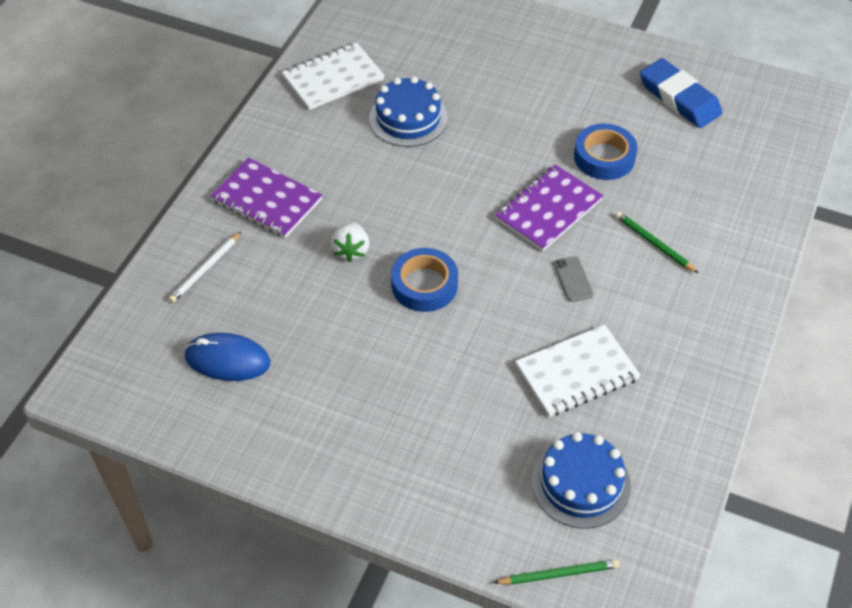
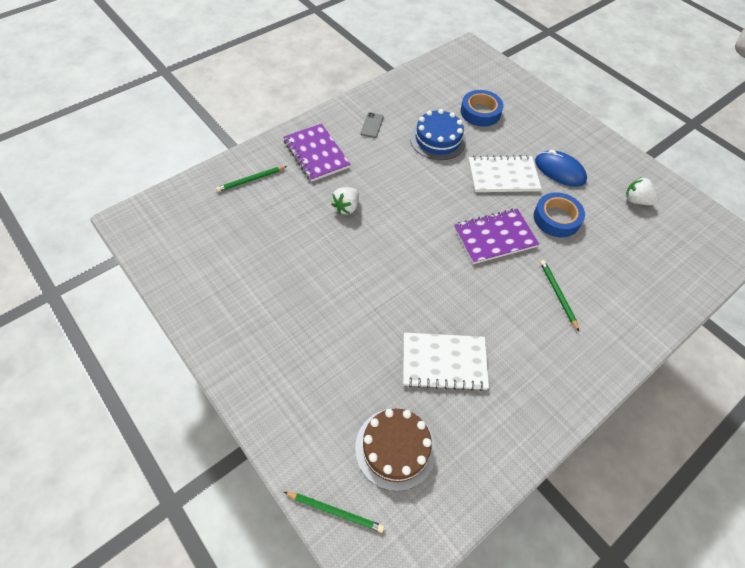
camera: 25 degrees right, 5 degrees up
white pencil [169,231,242,303] -> green pencil [216,166,287,192]
blue mouse [184,333,270,381] -> blue mouse moved to [535,150,587,187]
white notebook [282,42,385,110] -> white notebook moved to [468,155,542,192]
blue tape [391,248,458,312] -> blue tape moved to [460,90,503,127]
blue cake [532,432,631,529] -> brown cake [355,409,436,491]
grey phone [554,256,593,302] -> grey phone moved to [361,112,384,138]
blue eraser [640,58,723,128] -> white strawberry [626,177,659,205]

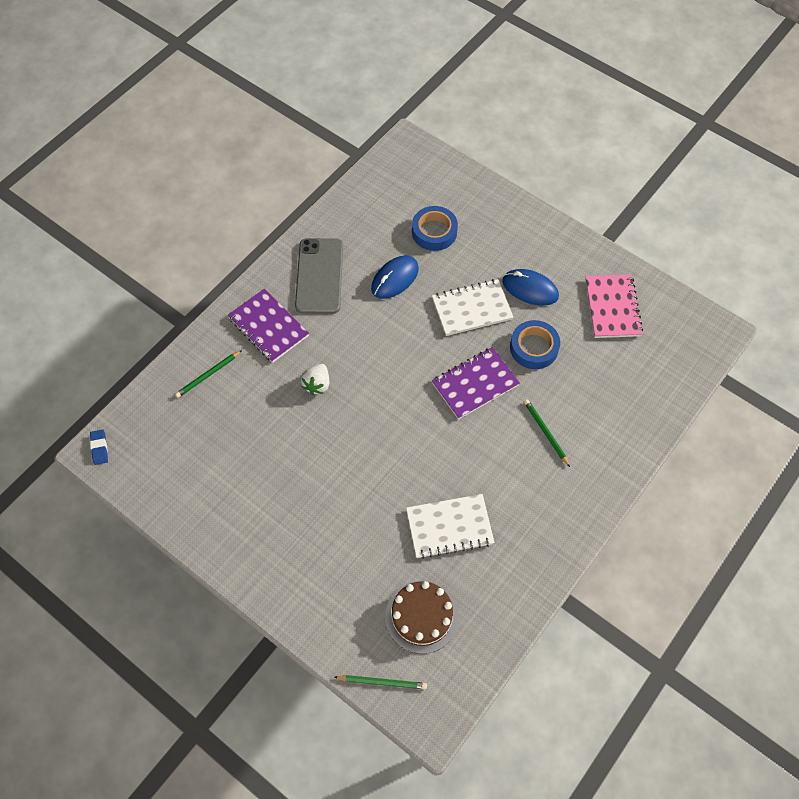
camera: 10 degrees left, 5 degrees up
grey phone [361,112,384,138] -> grey phone [295,238,343,314], size x2.35
blue cake [410,109,466,160] -> blue mouse [371,255,419,299]
white strawberry [626,177,659,205] -> pink notebook [585,275,643,338]
none -> blue eraser [90,429,108,465]

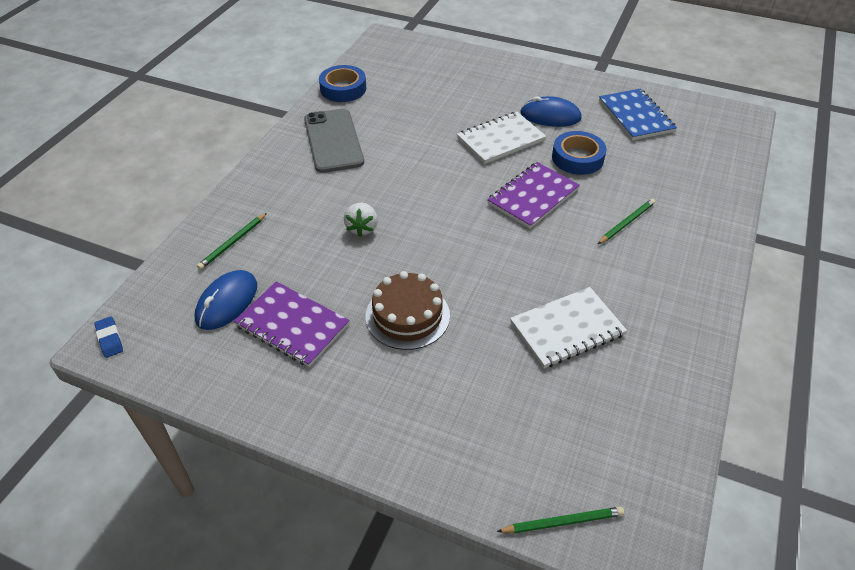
camera: 15 degrees left, 15 degrees down
purple notebook [228,289,309,363] -> purple notebook moved to [234,281,350,367]
blue mouse [371,255,419,299] -> blue mouse moved to [195,270,257,330]
brown cake [385,581,459,654] -> brown cake moved to [365,271,450,350]
blue tape [412,206,458,251] -> blue tape moved to [319,65,366,102]
green pencil [524,399,570,467] -> green pencil turned 90 degrees clockwise [598,199,655,244]
pink notebook [585,275,643,338] -> blue notebook [599,88,677,140]

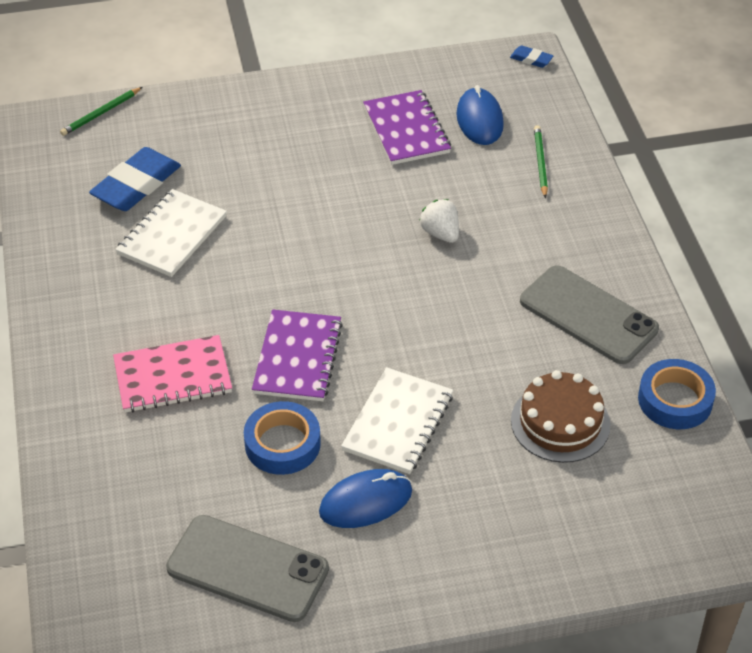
camera: 145 degrees right, 0 degrees up
purple notebook [234,281,350,367] -> purple notebook turned 75 degrees clockwise [363,90,451,165]
brown cake [365,271,450,350] -> brown cake moved to [511,370,610,463]
green pencil [598,199,655,244] -> pink notebook [113,335,232,413]
blue notebook [599,88,677,140] -> grey phone [166,515,329,622]
none -> blue eraser [89,147,181,211]

